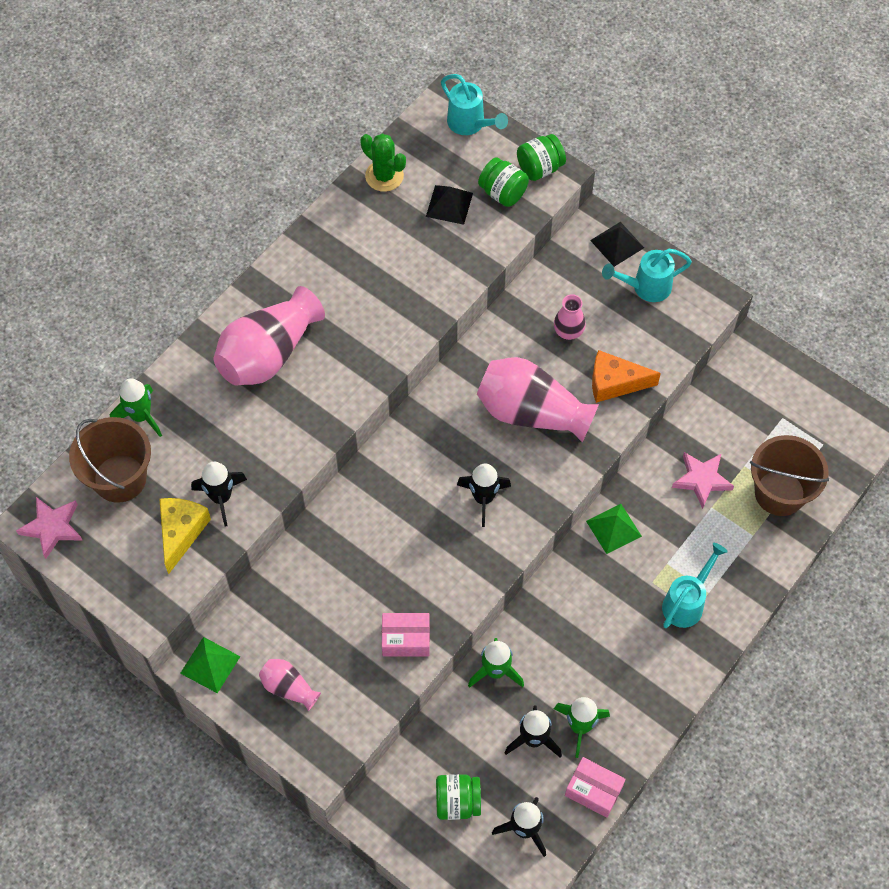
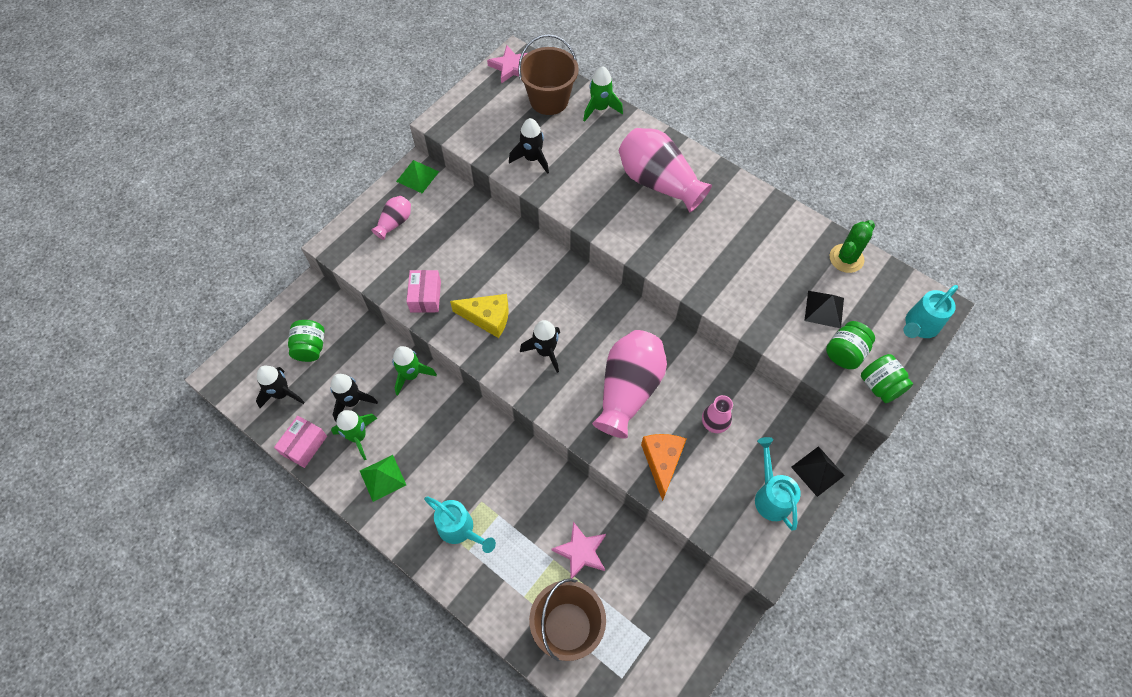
camera: 90 degrees right, 0 degrees up
yellow cheese [159,498,211,574] -> yellow cheese moved to [450,294,509,338]
green pyramid [586,504,642,554] -> green pyramid moved to [360,455,406,502]

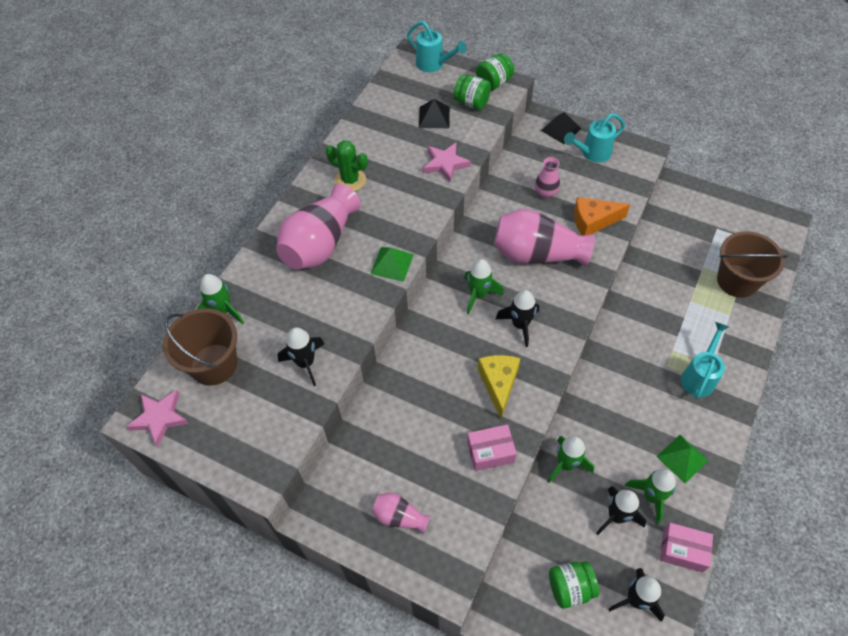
camera: 100 degrees left, 5 degrees down
green pyramid [396,160,439,193] -> green pyramid moved to [371,247,414,282]
pink star [551,522,606,579] -> pink star moved to [423,143,471,182]
green cactus [830,220,875,273] -> green cactus moved to [326,140,368,191]
none -> green rocket [464,259,504,314]

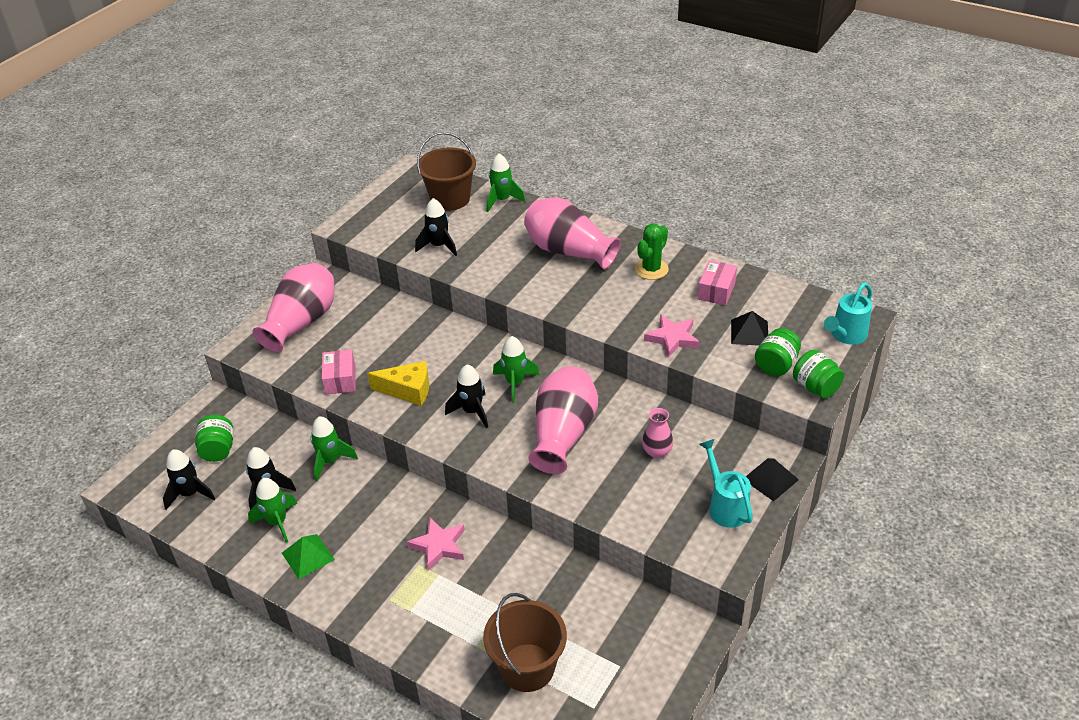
camera: 95 degrees right, 15 degrees down
pink star [126,390,189,447] -> pink star moved to [407,518,465,571]
green pyramid [371,247,414,282] -> none
pink vase [372,492,431,534] -> pink vase [253,263,334,352], size x2.03
orange cheese [574,197,630,236] -> none
pink box [660,523,713,572] -> pink box moved to [698,260,737,305]
turquoise watering can [681,322,729,399] -> none

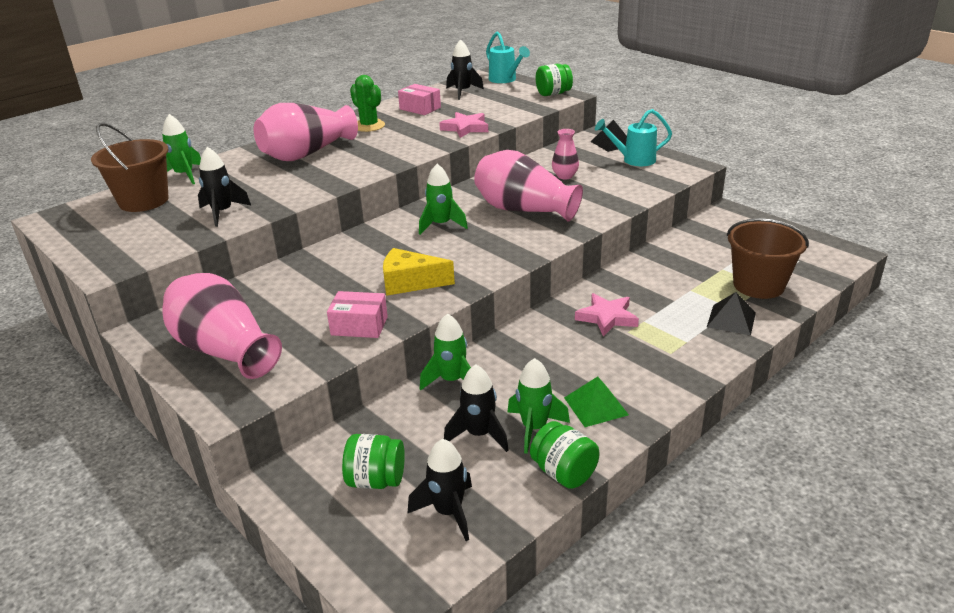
camera: 75 degrees left, 10 degrees down
yellow cheese [367,361,429,406] -> yellow cheese turned 105 degrees counterclockwise [383,248,455,296]
black rocket [445,364,488,428] -> black rocket moved to [446,39,484,100]
black pyramid [731,311,768,346] -> black pyramid moved to [707,292,756,335]
green jar [755,328,801,376] -> green jar moved to [530,421,600,489]

